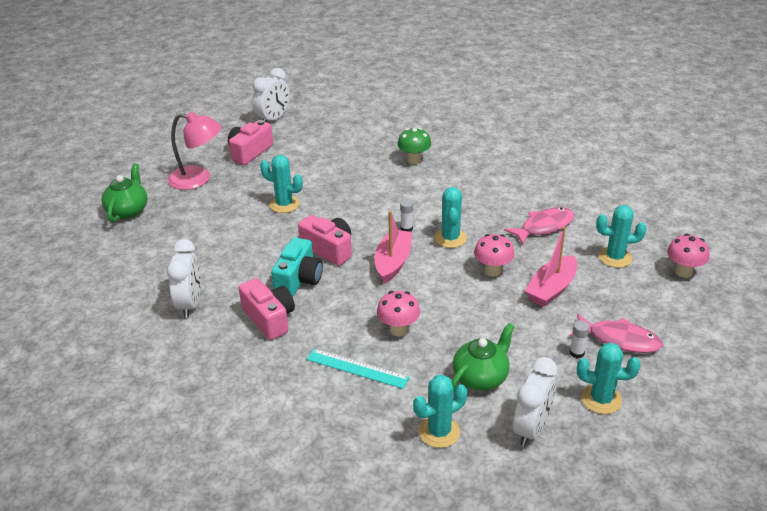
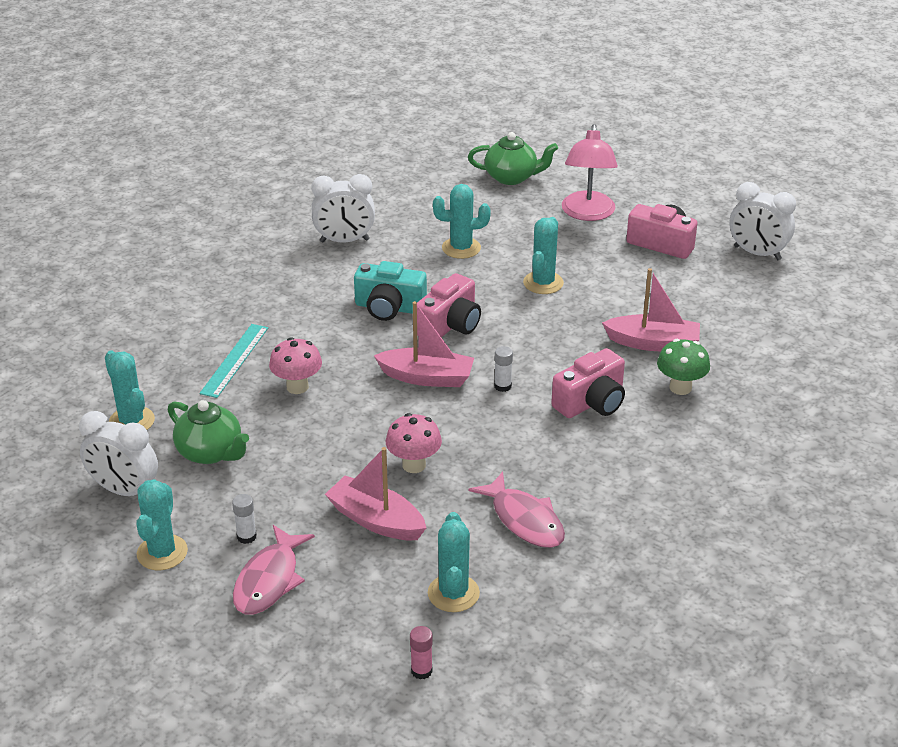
camera: 85 degrees right, 0 degrees up
pink camera [239,278,295,340] -> pink camera moved to [551,348,625,418]
turquoise cactus [434,187,467,248] -> turquoise cactus moved to [433,184,491,259]
pink mushroom [667,234,710,278] -> pink glue stick [410,626,433,679]
none -> pink boat [602,268,700,351]

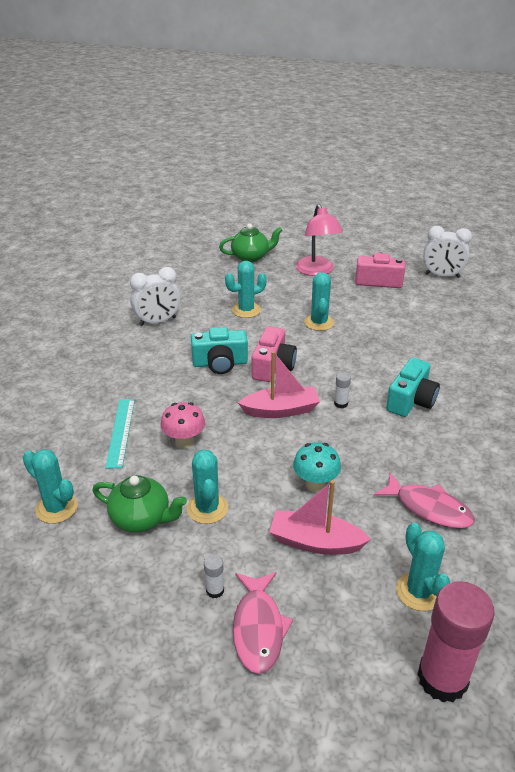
camera: 20 degrees left, 0 degrees up
white clock [79,411,158,496] -> none
turquoise cactus [136,479,188,570] -> turquoise cactus moved to [187,449,228,524]
pink mushroom [386,413,442,473] -> turquoise mushroom [293,442,341,492]
pink glue stick [410,626,433,679] -> pink glue stick [417,581,495,703], size x2.45
pink camera [551,348,625,418] -> turquoise camera [386,358,440,417]
pink boat [602,268,700,351] -> none
green mushroom [657,339,710,395] -> none

